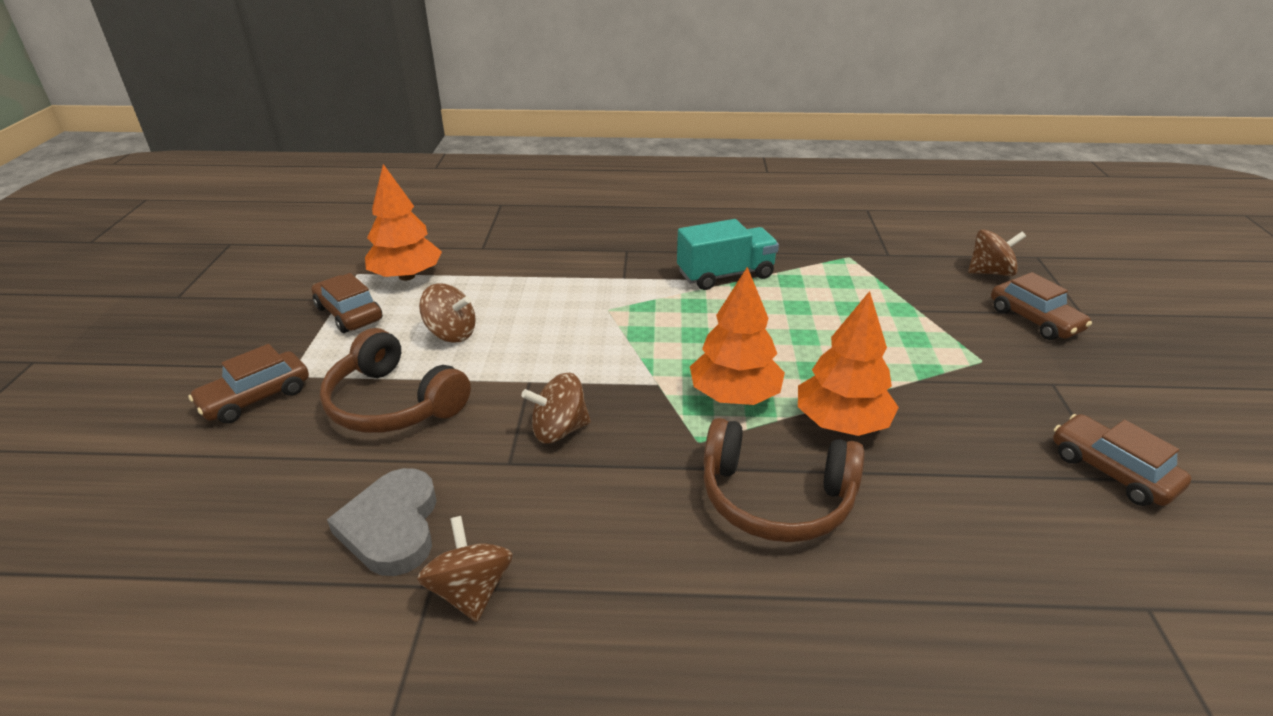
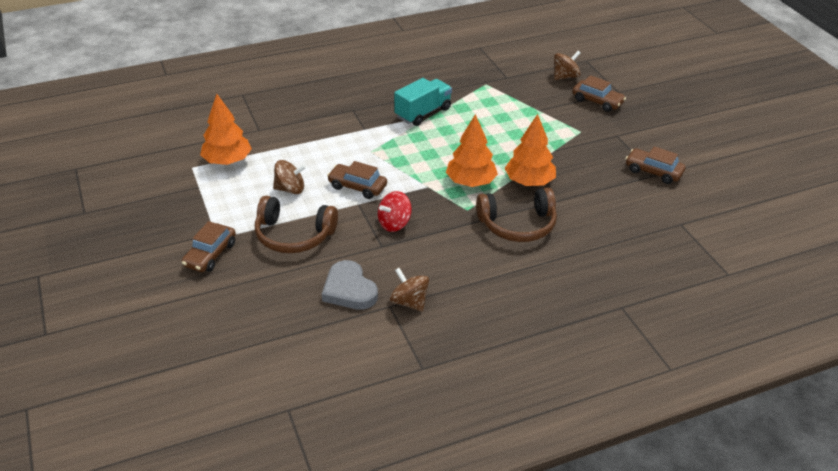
camera: 25 degrees left, 5 degrees up
brown car [311,273,383,333] -> brown car moved to [327,161,387,199]
brown spinning top [521,373,591,443] -> red spinning top [378,191,412,232]

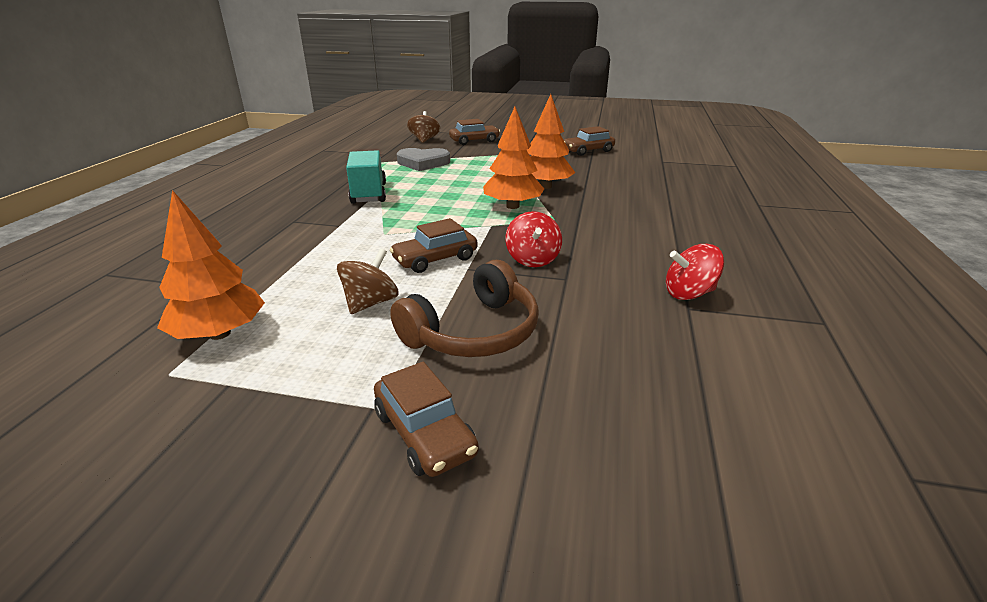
camera: 55 degrees left, 10 degrees down
grey heart [322,260,378,310] -> grey heart moved to [397,148,450,171]
brown spinning top [390,268,429,312] -> red spinning top [666,244,724,300]
brown headphones [476,188,557,242] -> none

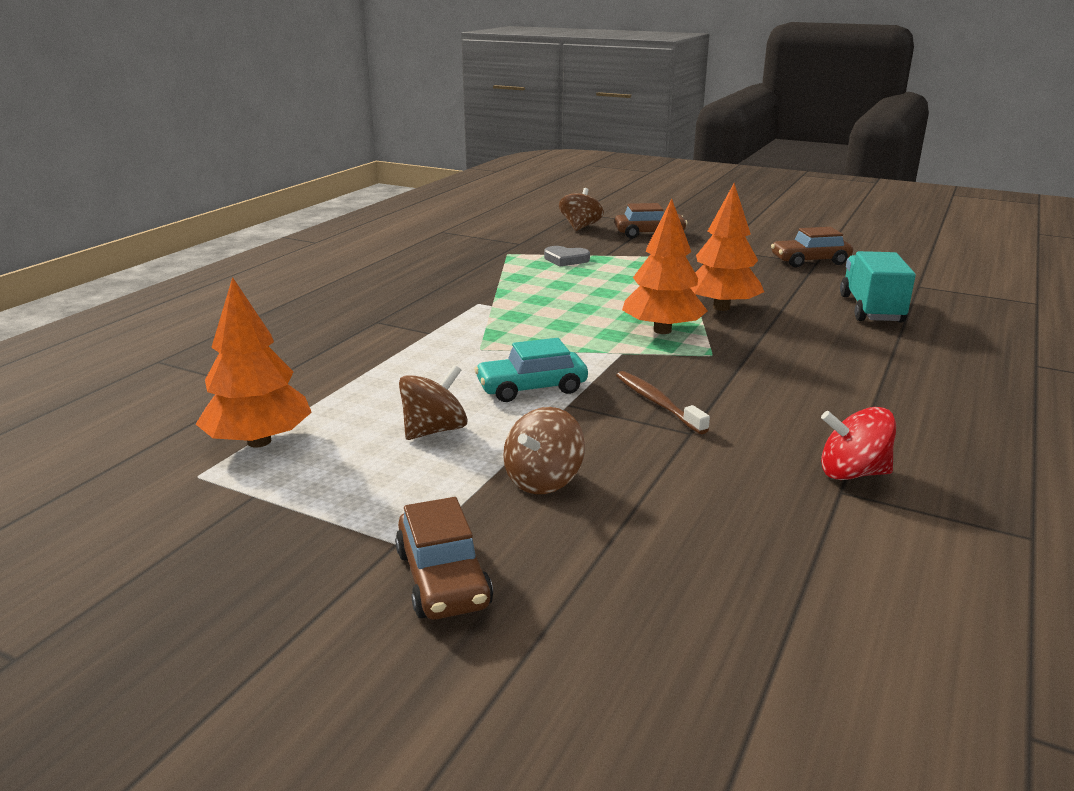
camera: 15 degrees right, 5 degrees down
turquoise truck [346,150,386,204] -> turquoise truck moved to [840,251,916,322]
brown car [390,218,478,273] -> turquoise car [475,338,588,402]
brown headphones [390,260,539,357] -> brown spinning top [503,407,585,494]
grey heart [397,148,450,171] -> grey heart [544,246,590,266], size x0.64
red spinning top [505,211,562,267] -> brown toothbrush [616,371,710,434]

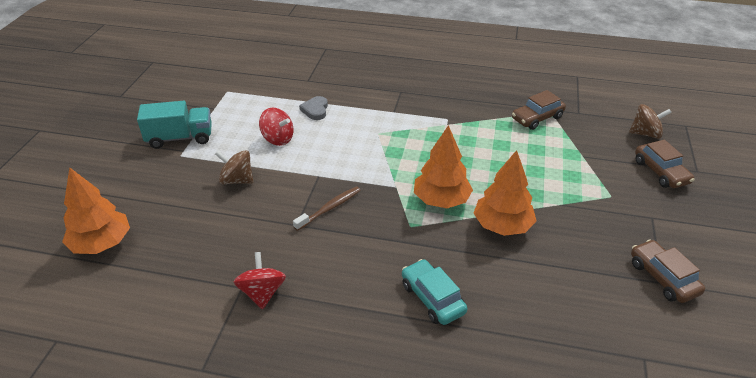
camera: 75 degrees right, 15 degrees up
orange tree [196,277,312,448] -> orange tree moved to [62,167,130,254]
brown car [395,497,493,620] -> brown car moved to [512,90,566,130]
brown spinning top [399,365,468,440] -> red spinning top [259,108,294,146]
turquoise car [475,338,588,402] -> turquoise car moved to [402,259,467,325]
grey heart [544,246,590,266] -> grey heart moved to [299,96,328,120]
turquoise truck [840,251,916,322] -> turquoise truck moved to [137,101,212,149]

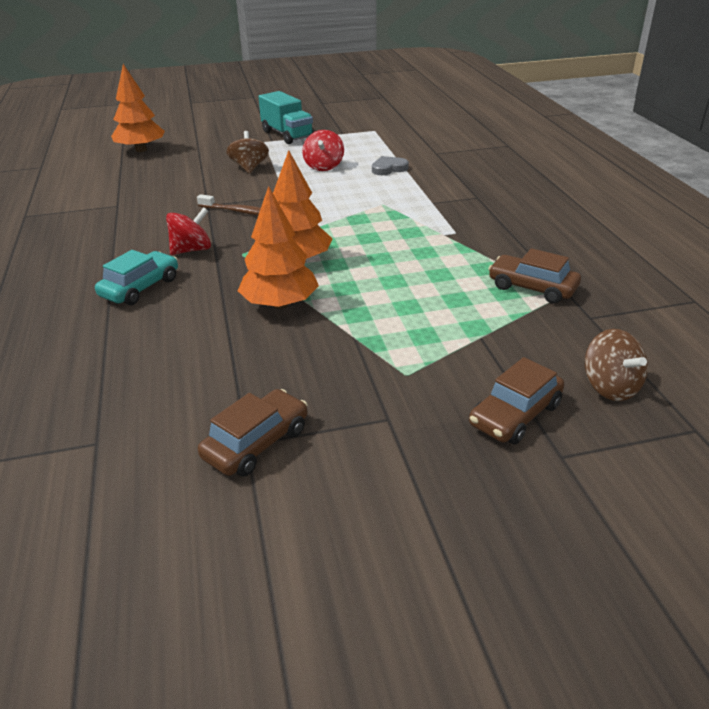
camera: 65 degrees right, 5 degrees down
red spinning top [234,252,286,309] -> red spinning top moved to [166,207,211,255]

